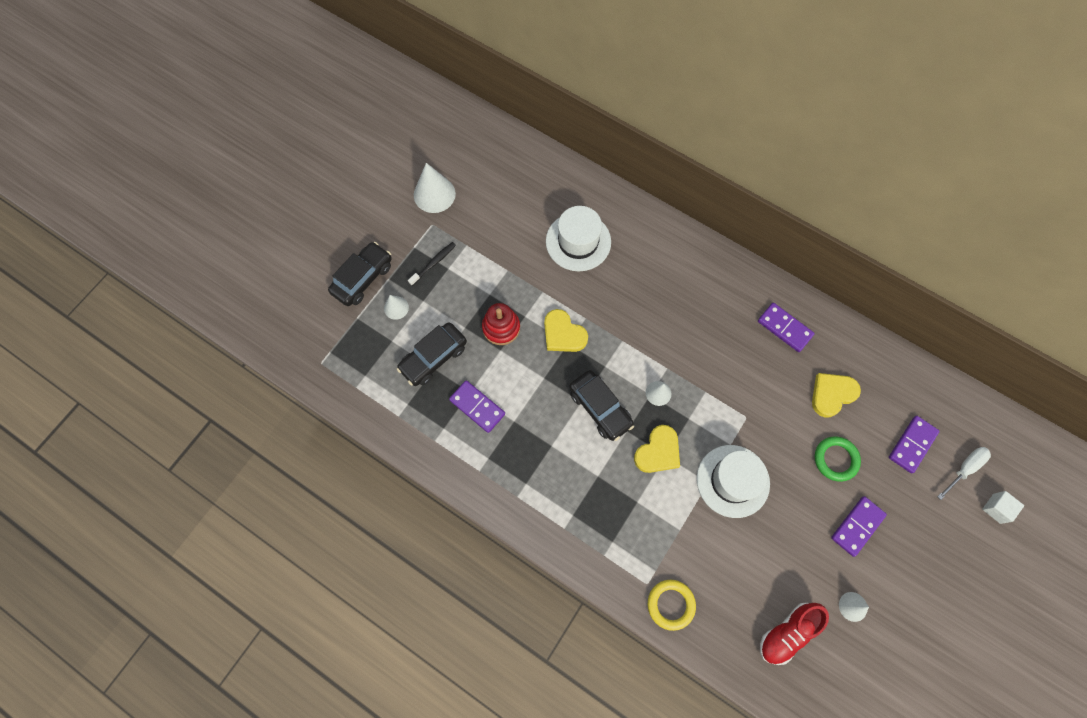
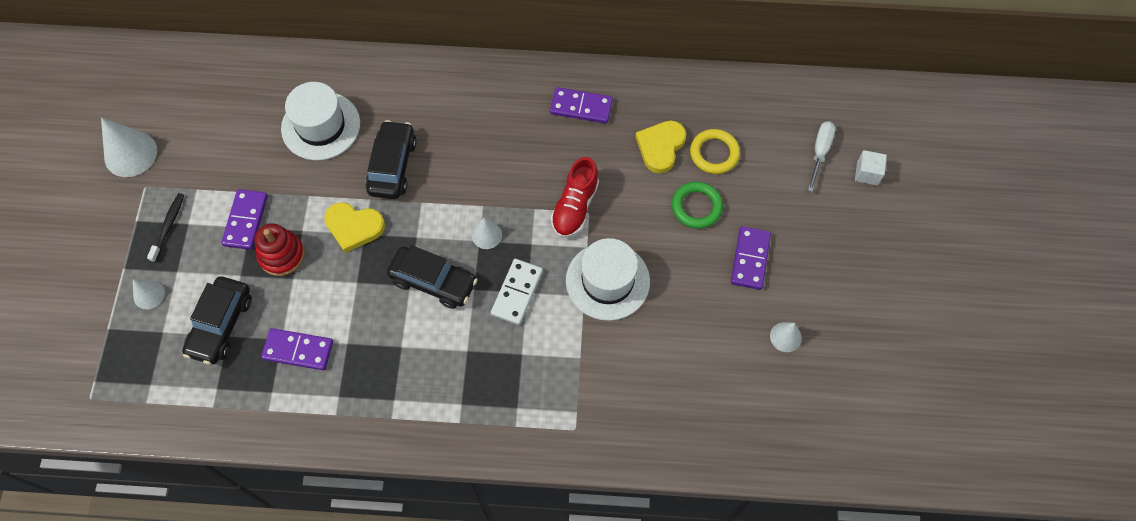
camera: 30 degrees left, 5 degrees down
black car [328,242,392,306] -> black car moved to [365,120,417,199]
yellow heart [634,425,680,473] -> white domino [491,259,543,325]
yellow ring [648,580,696,631] -> yellow ring moved to [690,129,740,174]
red shoe [760,603,829,665] -> red shoe moved to [551,157,599,238]
purple domino [889,416,940,473] -> purple domino moved to [221,189,268,250]

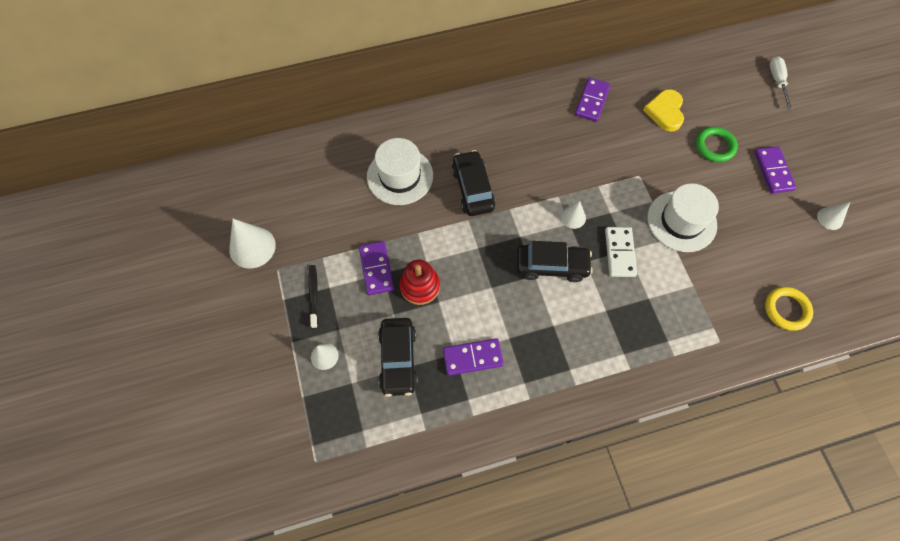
camera: 20 degrees left, 0 degrees up
yellow heart [324,202,385,253] -> none
purple domino [550,87,613,124] -> purple domino turned 60 degrees counterclockwise [575,77,611,122]
red shoe [551,157,599,238] -> none
yellow ring [690,129,740,174] -> yellow ring moved to [765,287,813,331]
white cube [855,150,887,185] -> none

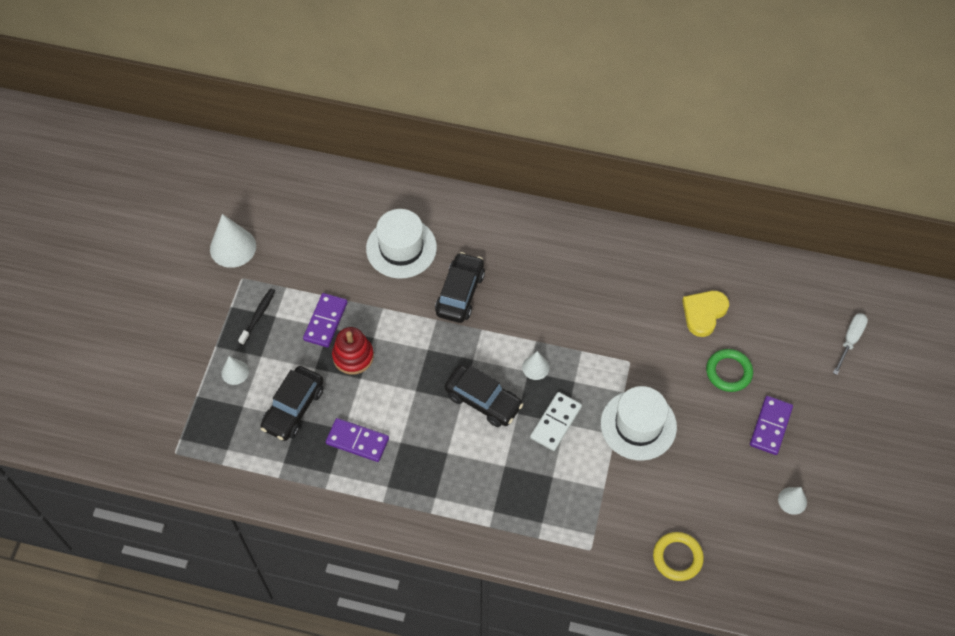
camera: 30 degrees right, 5 degrees down
purple domino [575,77,611,122] -> none

